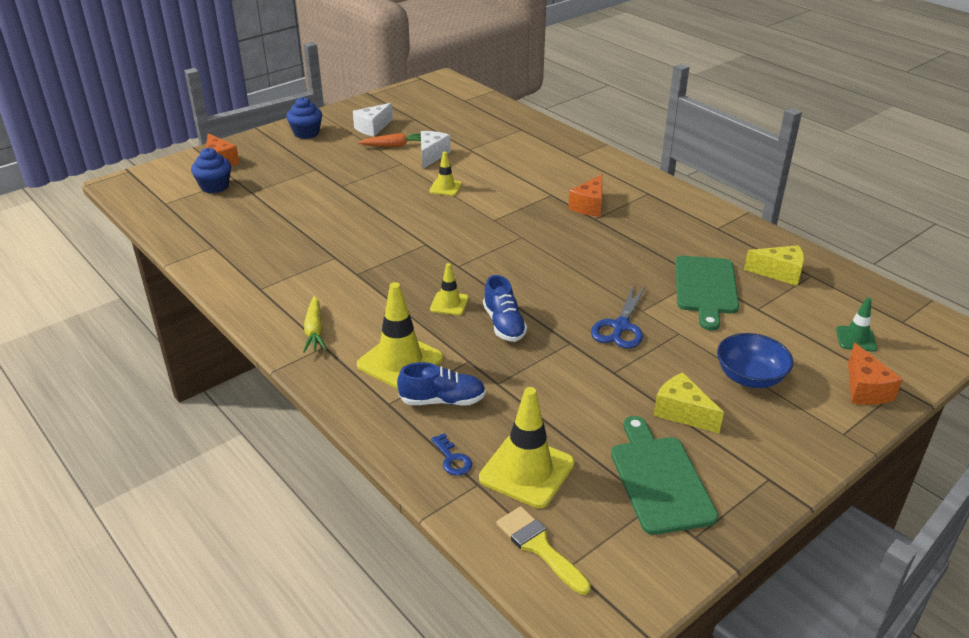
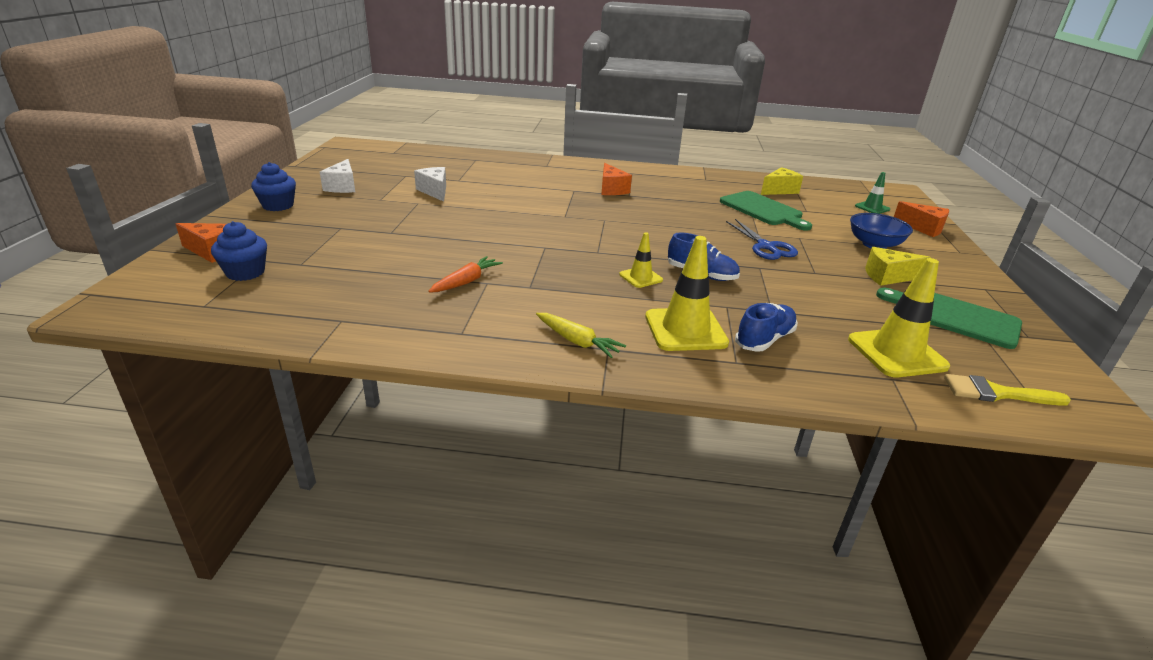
camera: 45 degrees left, 5 degrees down
orange carrot [358,133,421,147] -> orange carrot moved to [428,256,503,293]
yellow traffic cone [429,151,462,196] -> none
blue key [431,433,472,476] -> none

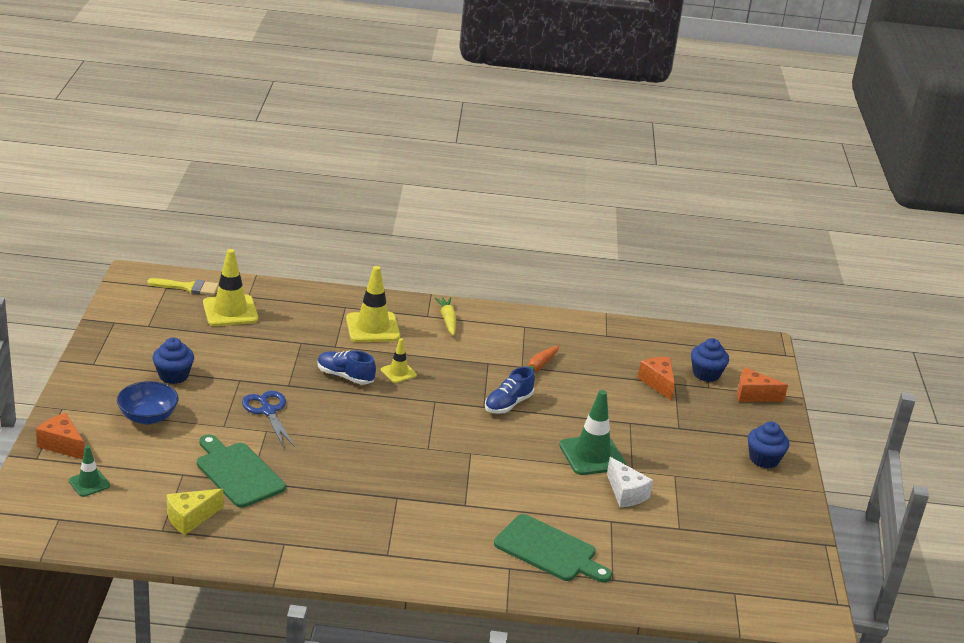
camera: 175 degrees right, 0 degrees up
white cheese [320,159,355,193] -> none
yellow carrot [536,313,626,358] -> yellow carrot turned 45 degrees clockwise [435,297,456,336]
orange cheese [601,163,632,195] -> orange cheese moved to [638,357,675,401]
blue shoe [735,303,797,352] -> blue shoe moved to [485,367,535,414]
yellow cheese [865,247,931,286] -> blue cupcake [153,338,194,384]
green cutting board [876,288,1022,349] -> green cutting board moved to [494,514,612,583]
none -> green traffic cone [559,390,626,475]

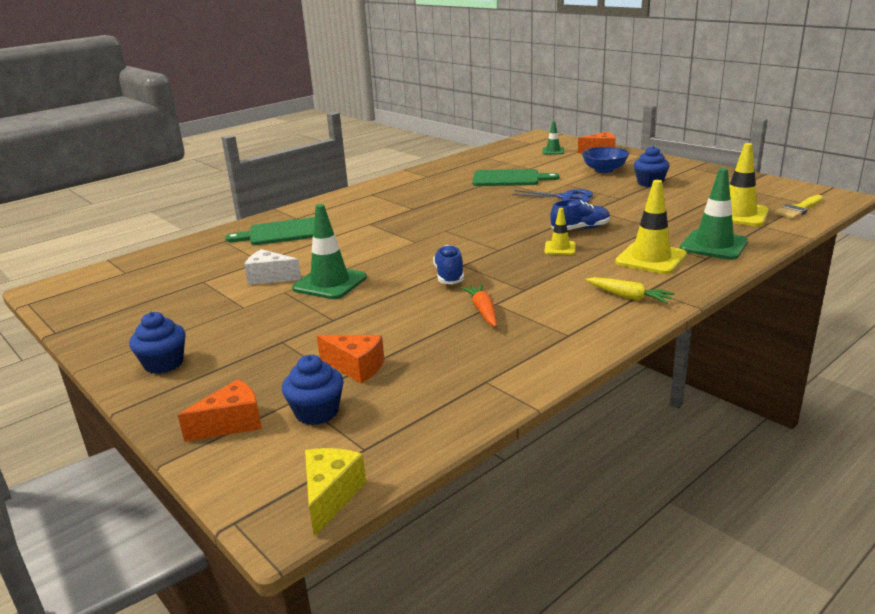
camera: 140 degrees right, 5 degrees down
yellow cheese [167,489,223,535] -> yellow cheese moved to [305,448,366,537]
none -> green traffic cone [680,168,748,260]

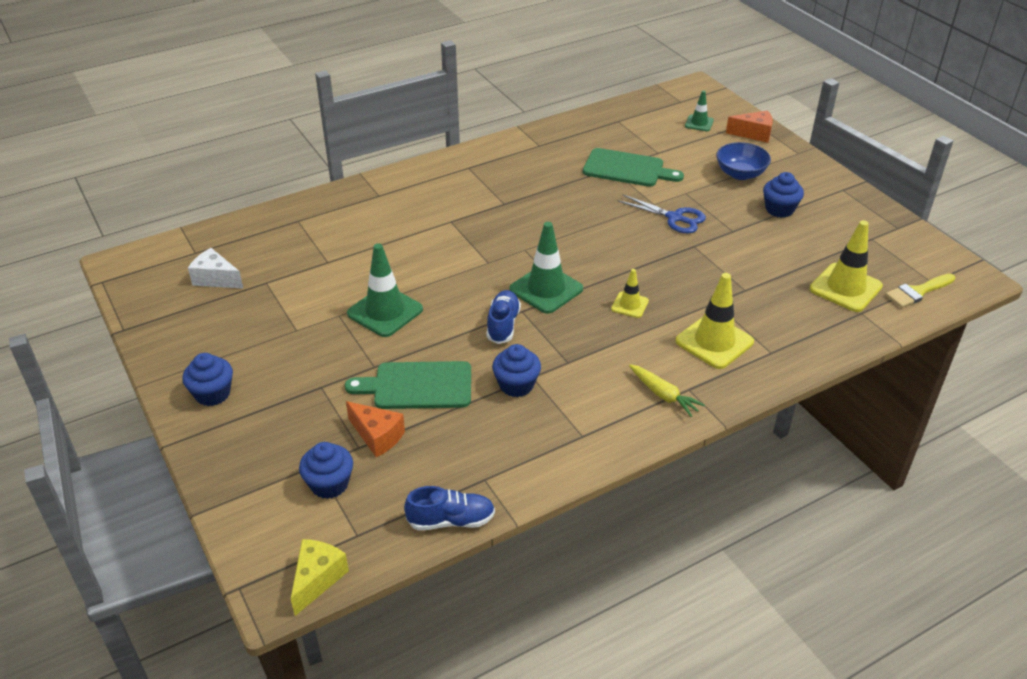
camera: 10 degrees right, 15 degrees up
orange cheese [178,379,262,442] -> none
green cutting board [225,217,315,245] -> green cutting board moved to [345,361,471,409]
white cheese [244,249,301,285] -> white cheese moved to [188,248,243,289]
orange carrot [461,284,497,327] -> blue cupcake [492,344,541,397]
blue shoe [550,200,610,230] -> blue shoe moved to [404,486,495,531]
green traffic cone [680,168,748,260] -> green traffic cone moved to [510,222,583,314]

